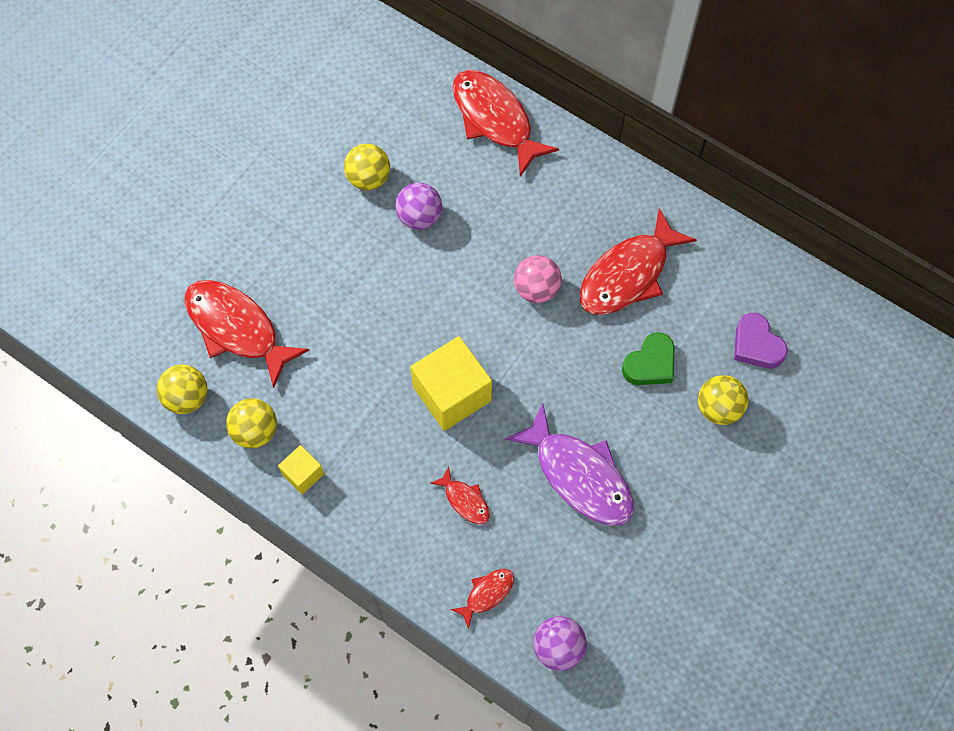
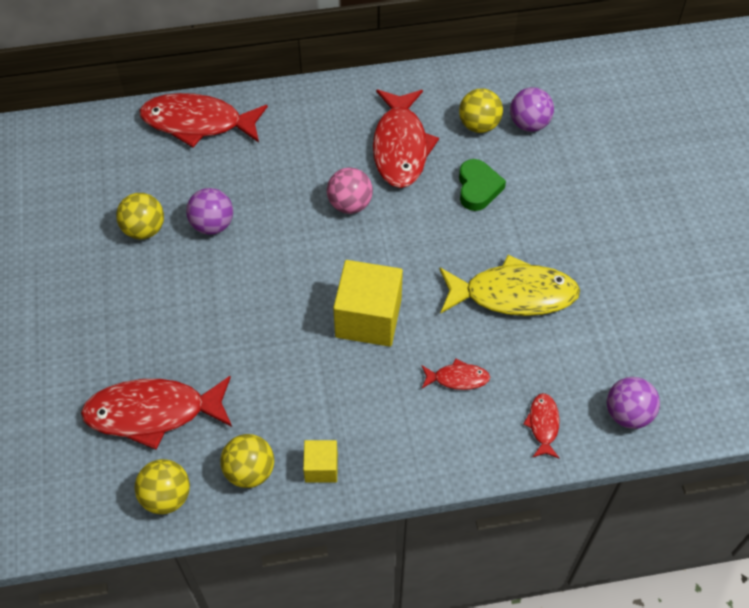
camera: 45 degrees left, 10 degrees down
purple fish [505,403,634,525] -> yellow fish [440,255,580,316]
yellow ball [698,375,749,425] -> yellow ball moved to [459,88,503,133]
purple heart [734,313,788,368] -> purple ball [510,87,554,132]

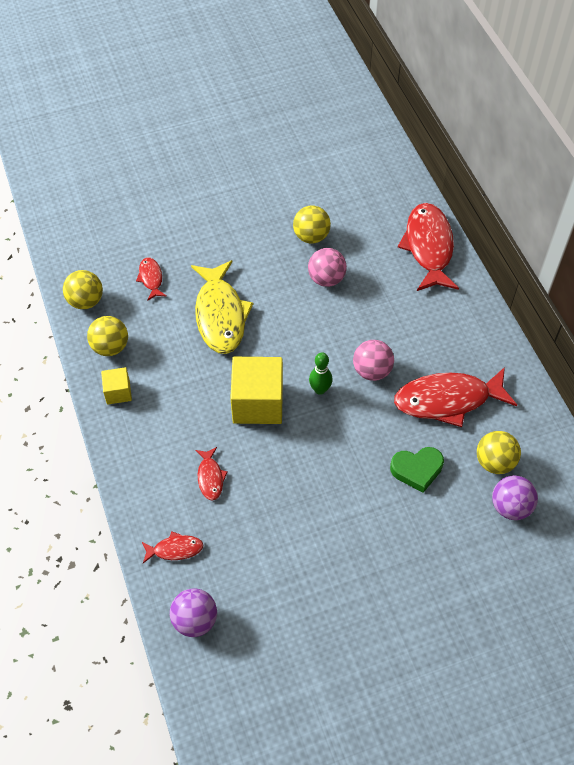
camera: 80 degrees right, 0 degrees up
red fish [81,376,232,450] -> red fish [136,258,167,301], size x0.47
purple ball [186,188,233,235] -> pink ball [308,248,347,287]
yellow fish [440,255,580,316] -> yellow fish moved to [191,260,253,354]
none -> green bowling pin [309,352,332,395]

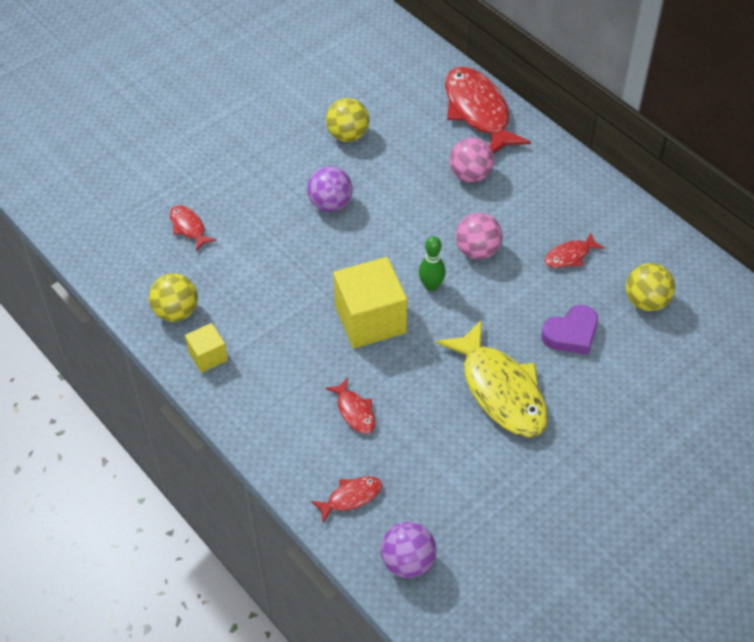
camera: 20 degrees left, 5 degrees down
yellow ball [63,270,103,309] -> none
yellow fish [191,260,253,354] -> yellow fish moved to [436,319,548,437]
pink ball [308,248,347,287] -> pink ball moved to [449,138,494,182]
green heart [390,447,444,493] -> purple heart [541,305,598,355]
red fish [394,367,517,427] -> red fish [545,233,605,268], size x0.47
purple ball [492,475,538,520] -> purple ball moved to [307,166,353,212]

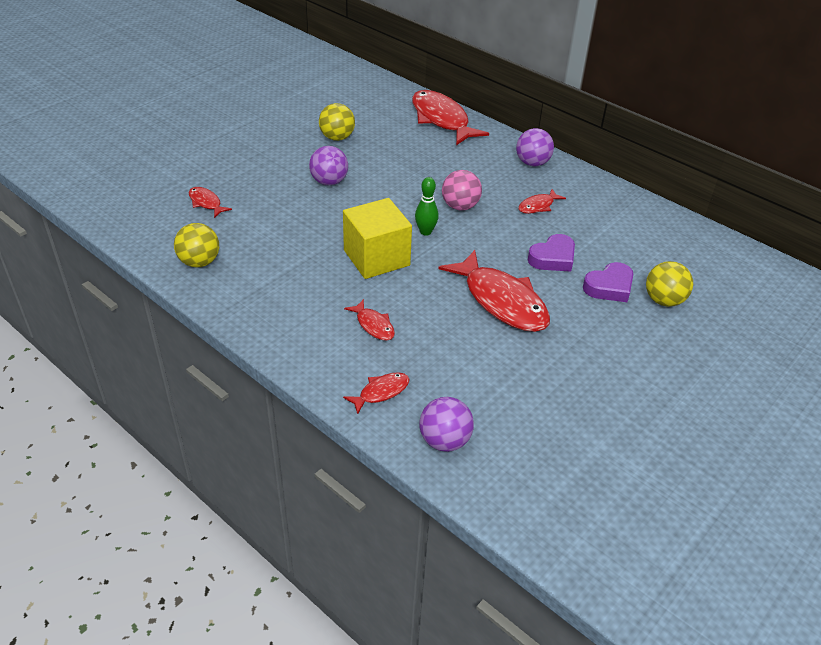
camera: 10 degrees left, 10 degrees down
yellow cube [185,323,228,373] -> none
yellow fish [436,319,548,437] -> red fish [438,250,550,332]
pink ball [449,138,494,182] -> none
yellow ball [626,263,675,311] -> yellow ball moved to [646,261,693,307]
none -> purple ball [516,128,554,166]
none -> purple heart [583,262,633,302]

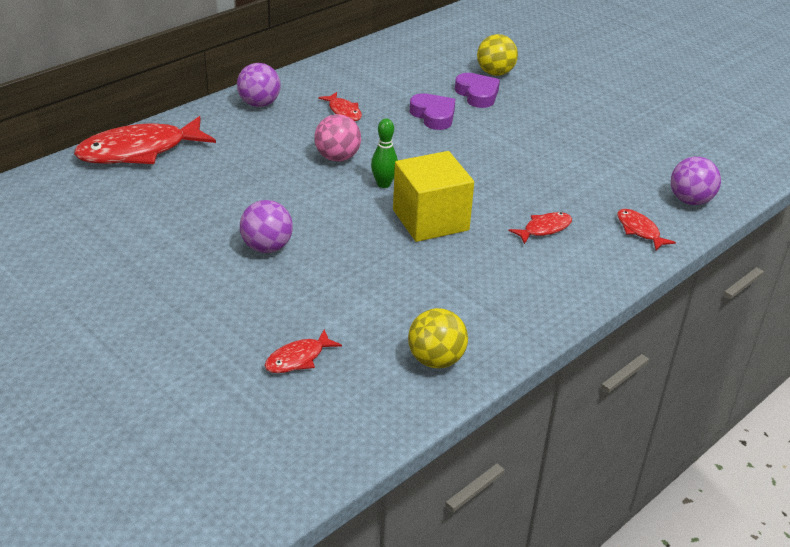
camera: 85 degrees left, 5 degrees down
yellow ball [319,103,355,141] -> none
red fish [438,250,550,332] -> none

